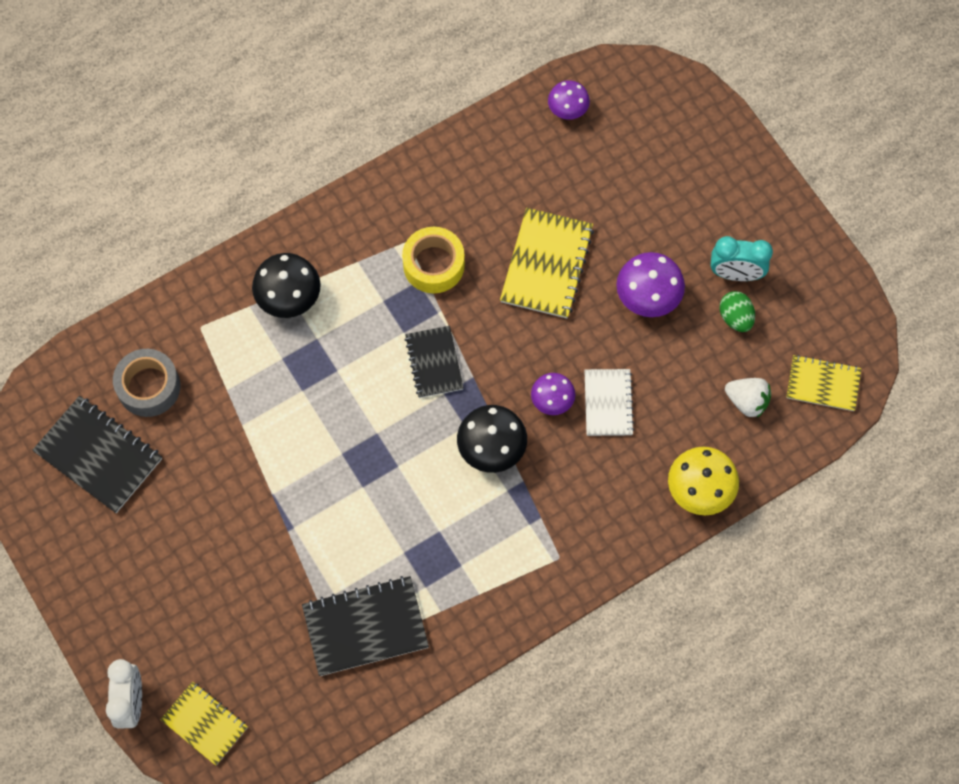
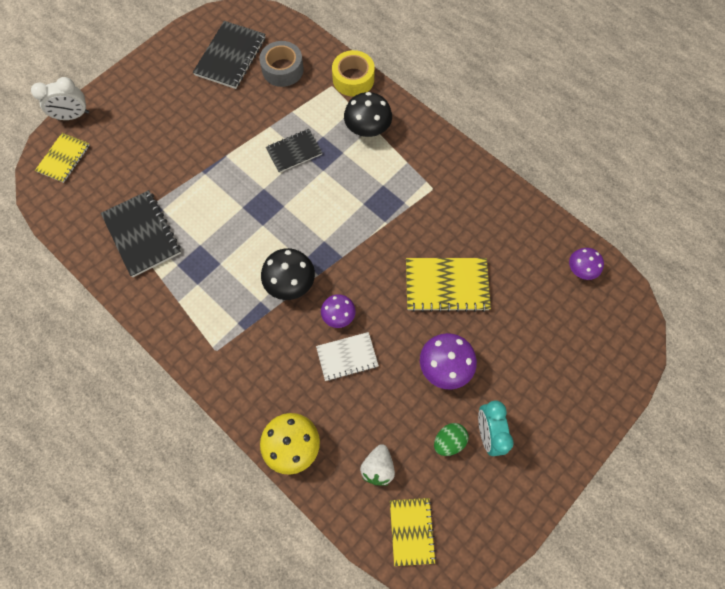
camera: 75 degrees right, 0 degrees up
yellow tape [402,227,465,294] -> yellow tape moved to [332,50,375,96]
black notebook [405,326,464,398] -> black notebook moved to [266,129,322,173]

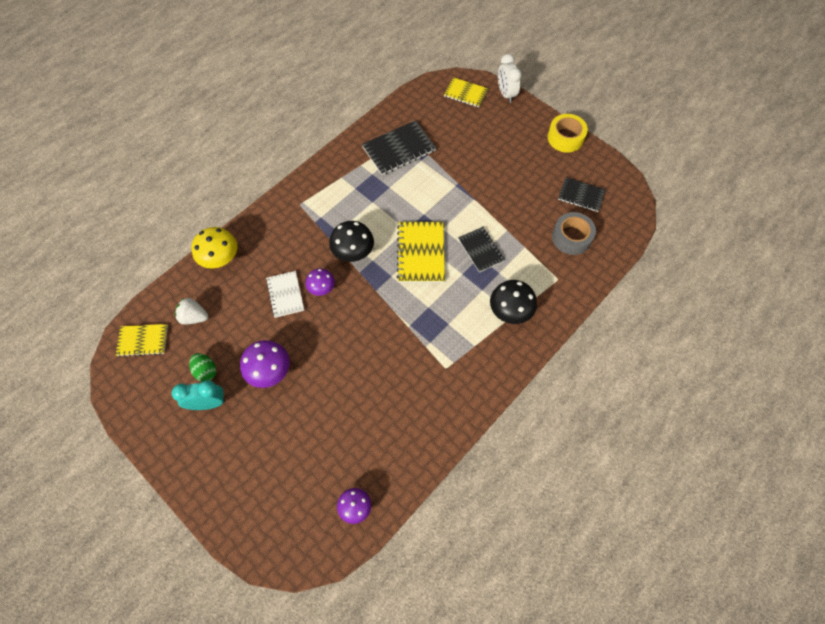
camera: 90 degrees right, 5 degrees down
black notebook [193,21,266,89] -> black notebook [558,177,606,212], size x0.64
yellow tape [332,50,375,96] -> yellow tape moved to [547,114,588,153]
yellow notebook [406,258,491,312] -> yellow notebook moved to [397,222,445,283]

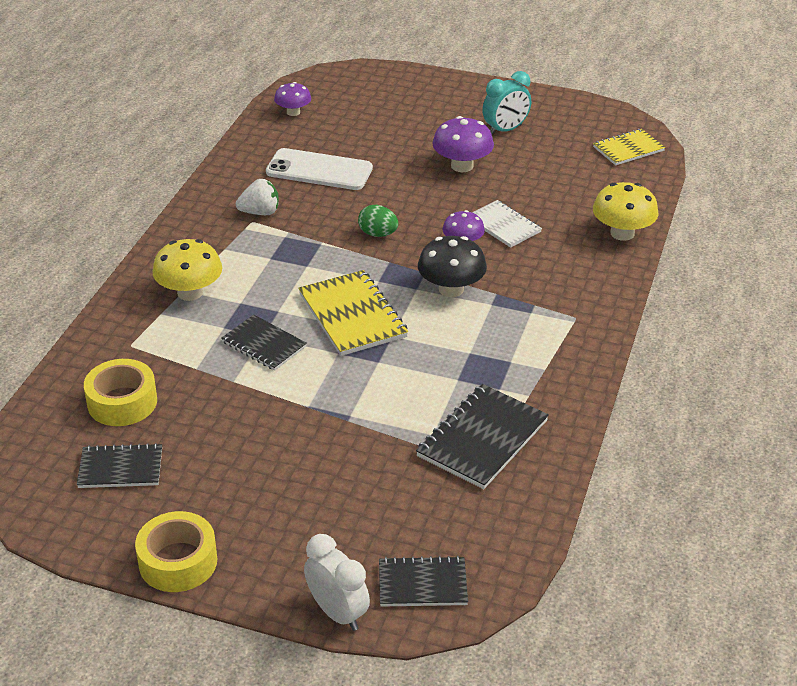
camera: 155 degrees right, 25 degrees down
white strawberry [175,298,208,325] -> white strawberry moved to [236,179,279,215]
green egg [189,353,216,382] -> green egg moved to [358,205,398,237]
yellow notebook [444,77,488,107] -> black notebook [379,556,468,607]
black mushroom [490,280,537,324] -> yellow mushroom [152,239,222,301]
grey tape [552,212,596,255] -> yellow tape [84,359,157,426]
none -> white phone [266,148,373,190]

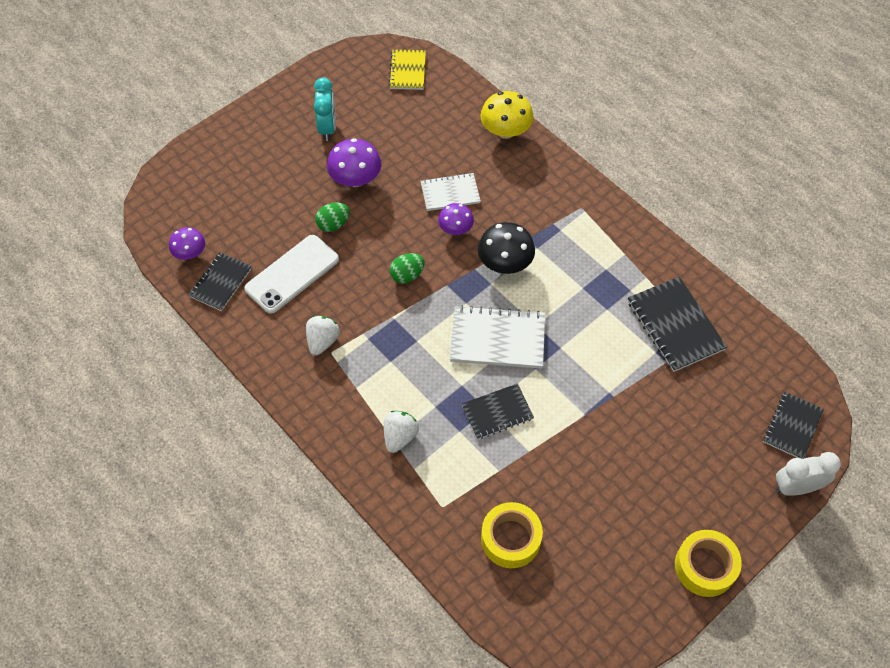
camera: 60 degrees left, 20 degrees up
black notebook [77,443,162,488] -> black notebook moved to [189,252,252,311]
yellow mushroom [152,239,222,301] -> white strawberry [384,411,419,453]
yellow notebook [298,270,408,356] -> white notebook [450,305,545,369]
none -> green egg [315,202,350,232]

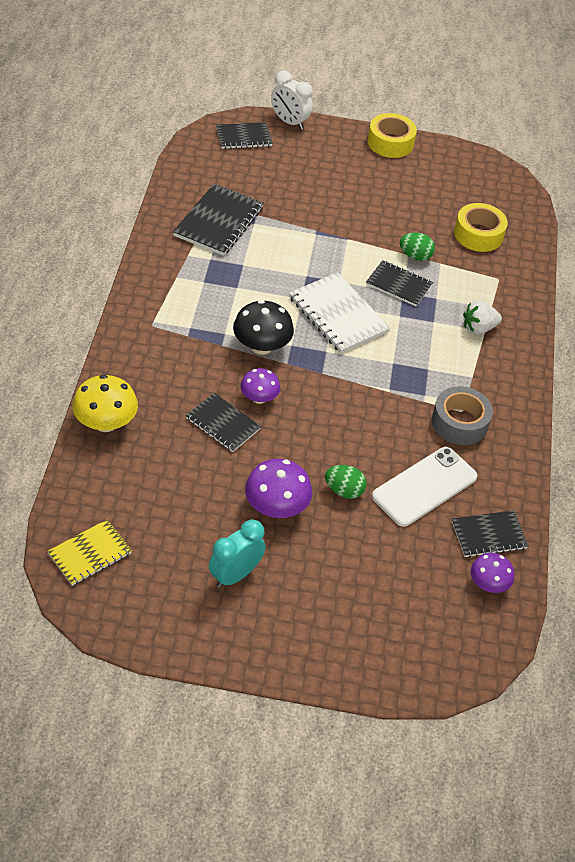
camera: 135 degrees left, 10 degrees down
white phone [245,235,339,314] -> white phone turned 45 degrees counterclockwise [372,447,478,527]
white strawberry [306,316,340,356] -> grey tape [432,386,493,445]
green egg [390,253,424,284] -> green egg moved to [400,233,435,261]
white notebook [420,173,481,211] -> black notebook [186,393,261,452]

